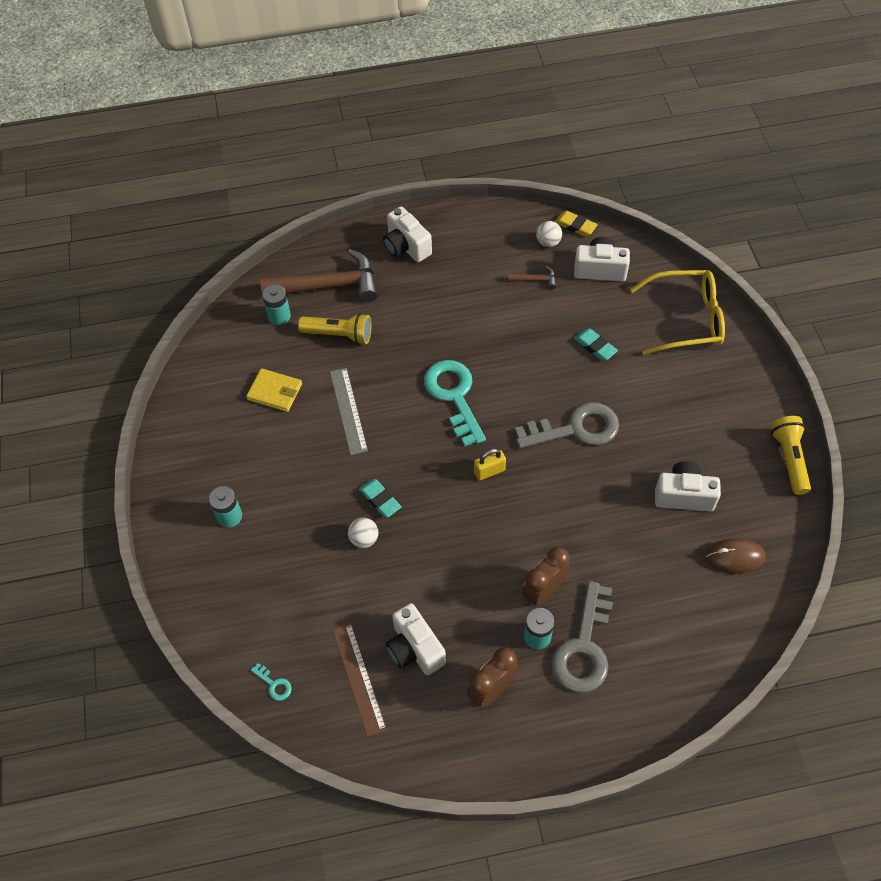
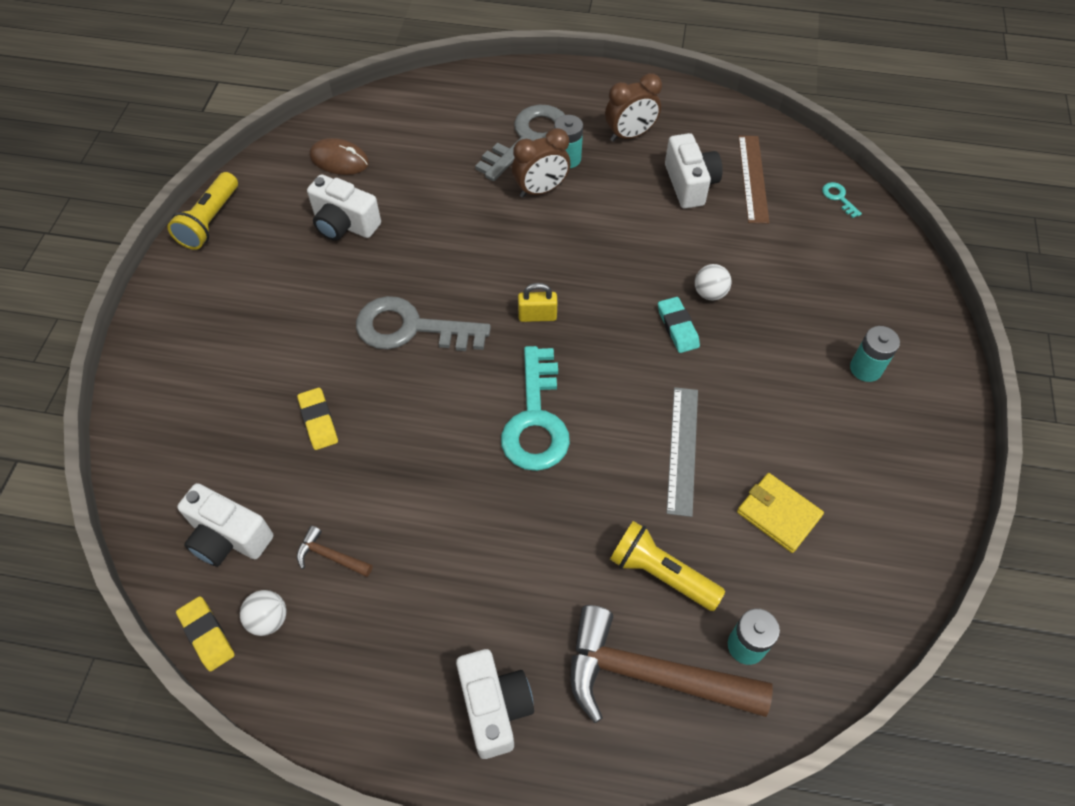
camera: 160 degrees left, 0 degrees up
turquoise eraser [574,328,618,361] -> yellow eraser [297,388,338,450]
yellow glasses [630,270,725,355] -> none

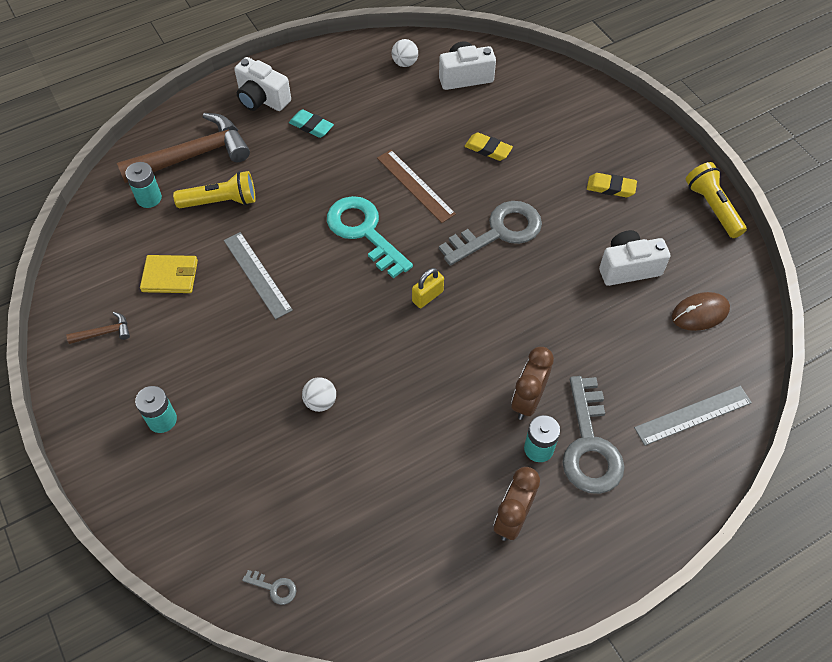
camera: 140 degrees right, 0 degrees up
yellow eraser [176,596,235,671] -> yellow eraser moved to [587,173,637,197]
brown hammer [297,526,373,577] -> brown hammer moved to [66,312,130,344]
turquoise eraser [658,297,700,353] -> turquoise eraser moved to [289,109,334,138]
white camera [665,133,723,209] -> none
brown ruler [738,136,770,224] -> brown ruler moved to [377,150,456,223]
turquoise key [822,182,862,218] -> grey key [242,570,296,605]
none -> grey ruler [634,386,752,446]

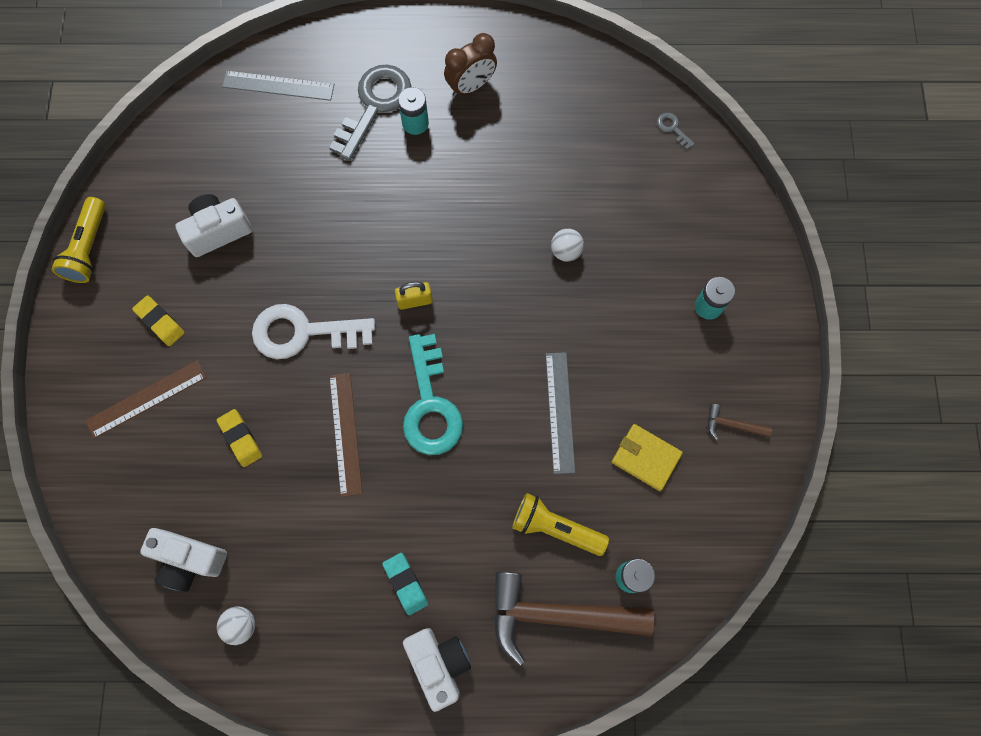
camera: 150 degrees left, 15 degrees up
grey key [439,201,542,265] -> white key [252,304,375,359]
brown clock [511,347,554,420] -> none
white camera [599,230,670,286] -> white camera turned 135 degrees clockwise [175,194,252,257]
brown mouse [672,292,730,331] -> none
none -> brown ruler [85,360,207,439]

